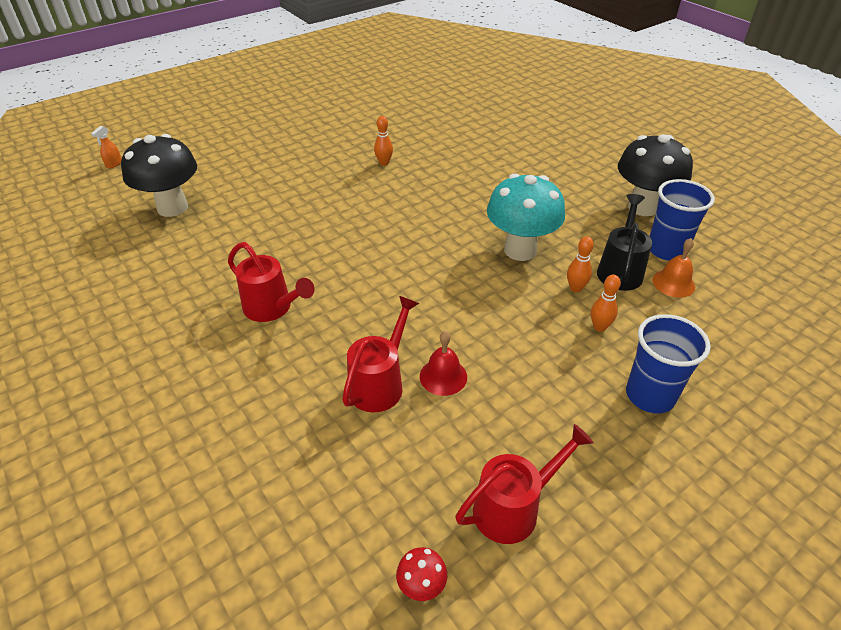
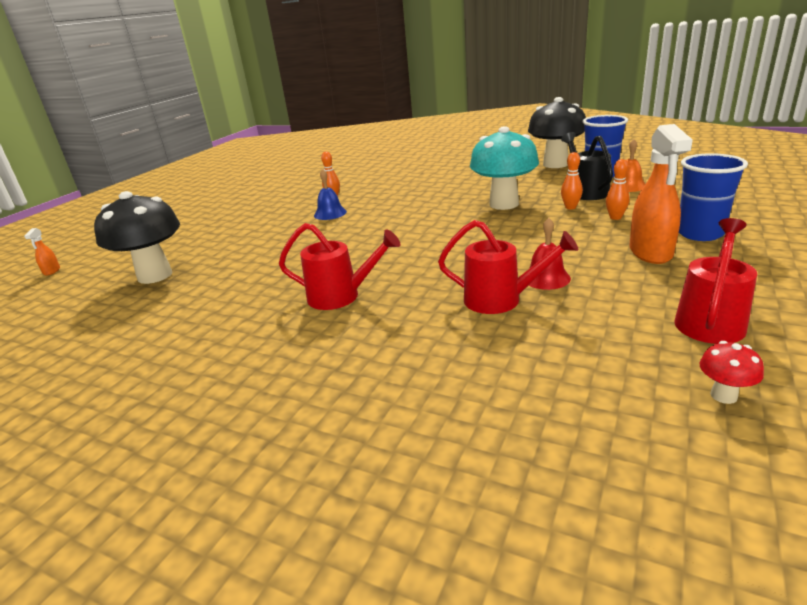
camera: 25 degrees left, 15 degrees down
red watering can [342,296,419,413] -> red watering can turned 105 degrees clockwise [438,220,579,314]
none -> blue bell [314,169,347,220]
none -> orange spray bottle [629,124,693,264]

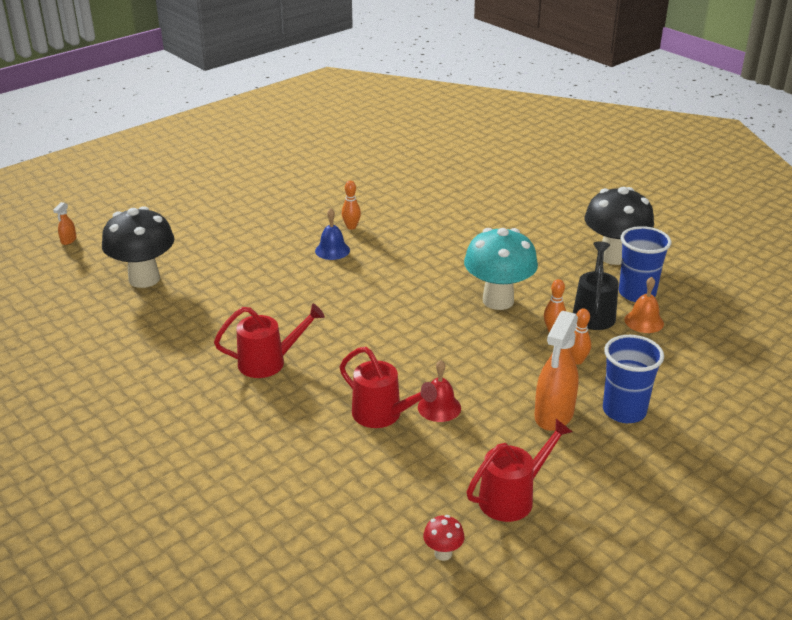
camera: 20 degrees right, 5 degrees up
red watering can [279,223,400,310] -> red watering can turned 45 degrees counterclockwise [214,304,325,378]

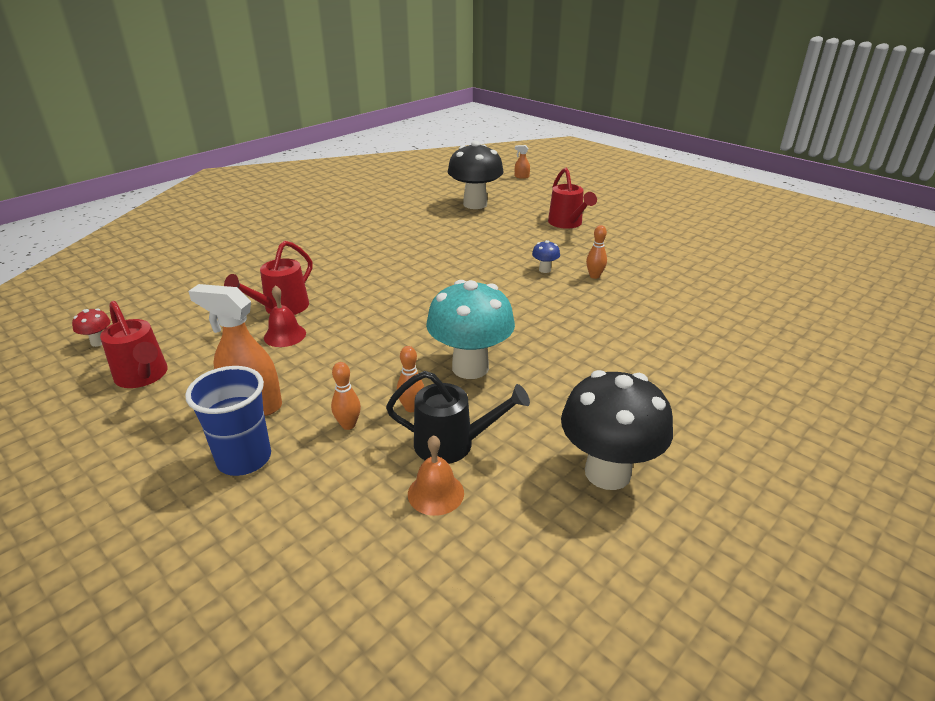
camera: 85 degrees right, 0 degrees up
red watering can [214,304,325,378] -> red watering can moved to [548,168,597,229]
blue bell [315,208,350,260] -> blue mushroom [532,240,560,273]
blue cup [619,226,671,302] -> none

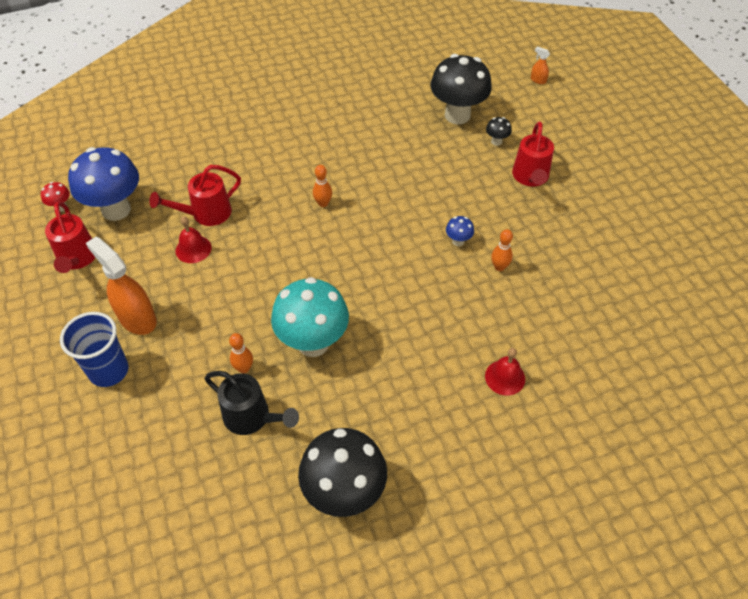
camera: 25 degrees right, 20 degrees up
orange bowling pin [331,362,361,430] -> orange bowling pin moved to [313,165,332,207]
orange bell [408,435,464,516] -> none
none -> blue mushroom [68,147,139,221]
none -> red bell [485,348,525,395]
none -> black mushroom [486,117,512,146]

